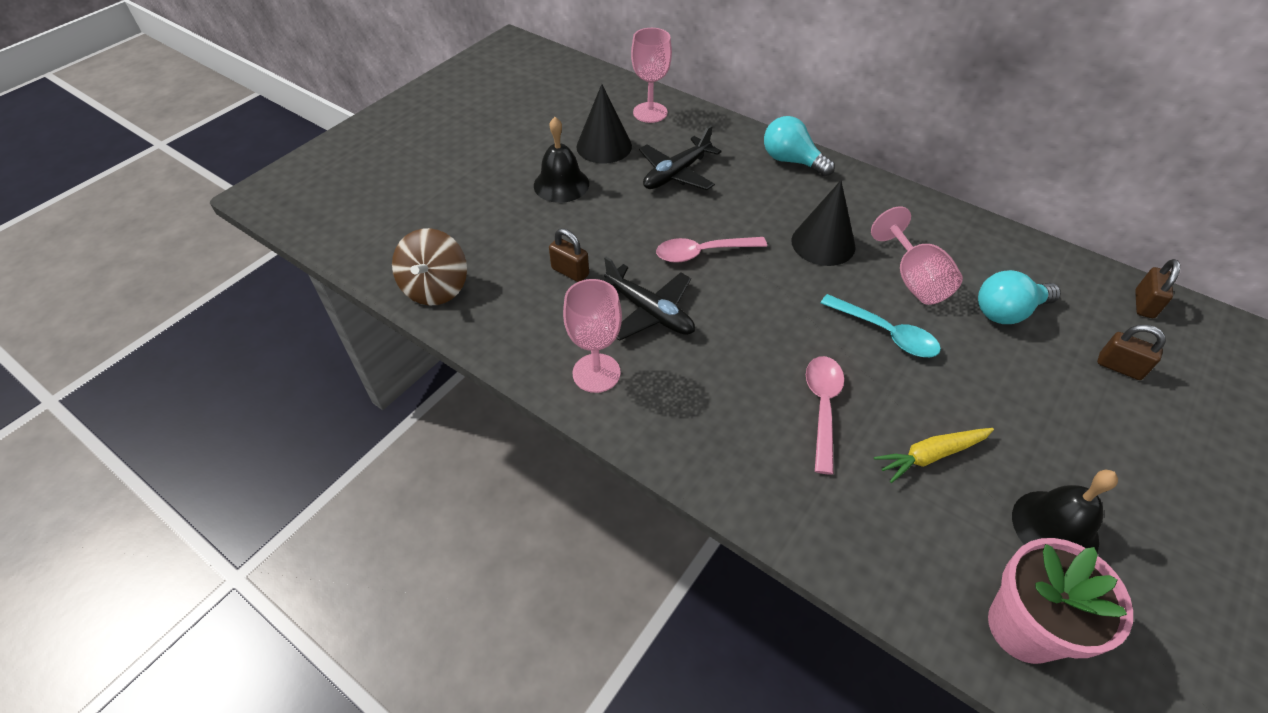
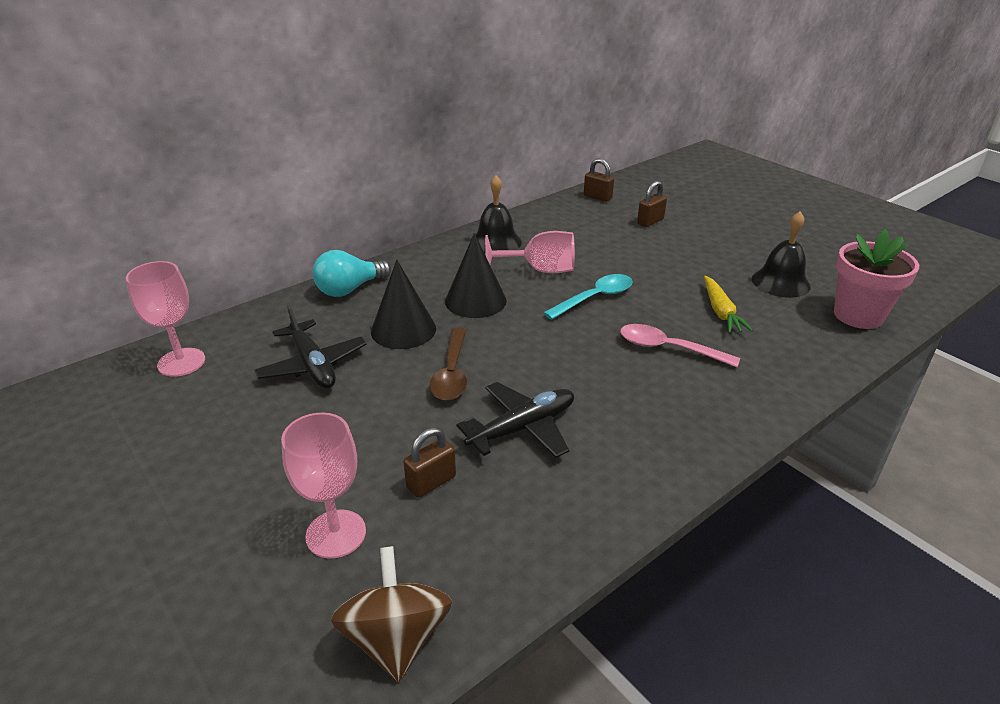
camera: 75 degrees left, 15 degrees down
brown spinning top [392,228,467,306] -> brown spinning top turned 120 degrees counterclockwise [331,546,452,682]
black bell [534,117,589,203] -> black bell moved to [475,175,522,253]
pink goblet [563,279,622,393] -> pink goblet moved to [281,412,366,559]
black cone [577,84,632,163] -> black cone moved to [371,260,436,349]
pink spoon [656,237,767,263] -> brown spoon [430,328,467,401]
turquoise light bulb [978,270,1061,324] -> none

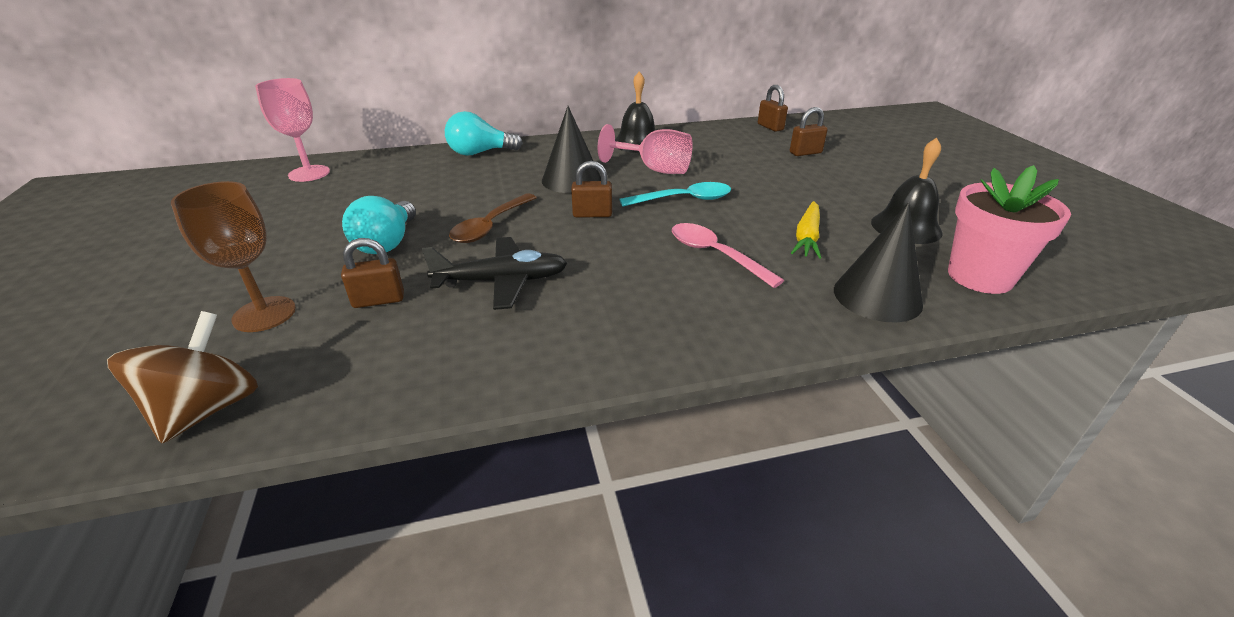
camera: 25 degrees right, 0 degrees up
black plane [254,305,367,388] -> none
pink goblet [281,412,366,559] -> brown goblet [171,181,296,332]
black cone [371,260,436,349] -> black cone moved to [834,202,923,322]
none -> turquoise light bulb [342,196,416,254]
none -> brown padlock [571,161,612,218]

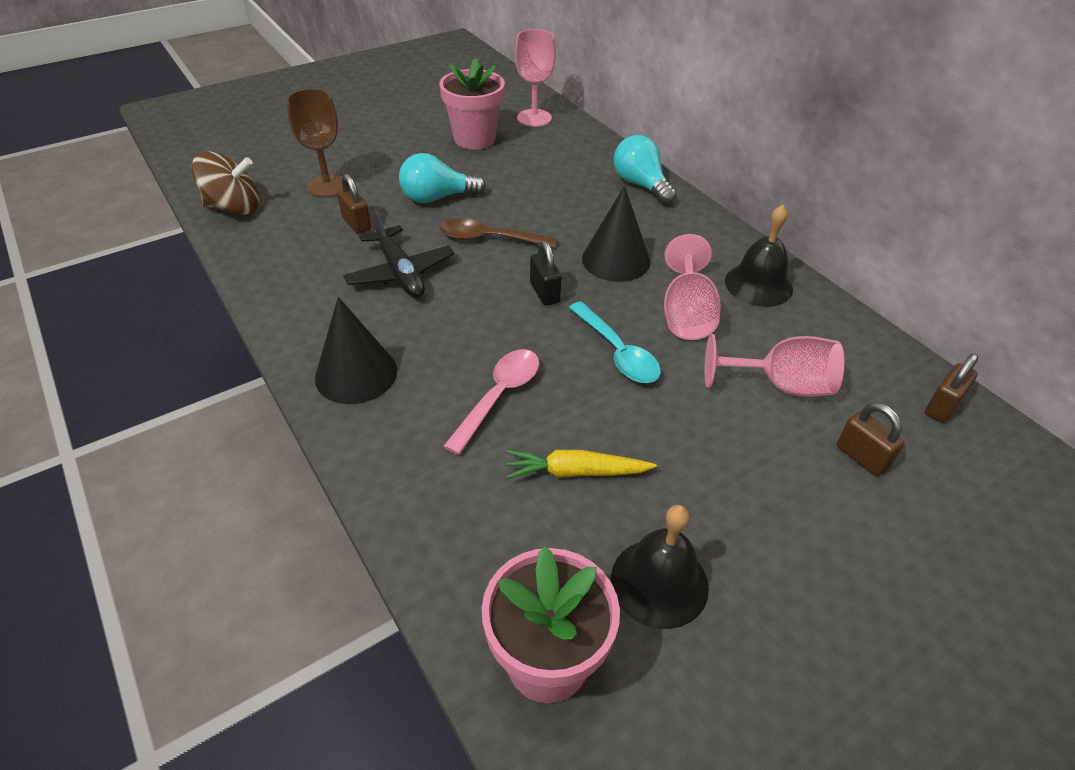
camera: 70 degrees right, 10 degrees up
brown padlock [571,161,612,218] -> black padlock [530,241,562,306]
black cone [834,202,923,322] -> black cone moved to [315,297,397,404]
none -> pink flower pot [439,58,505,150]
none -> pink goblet [705,334,844,397]

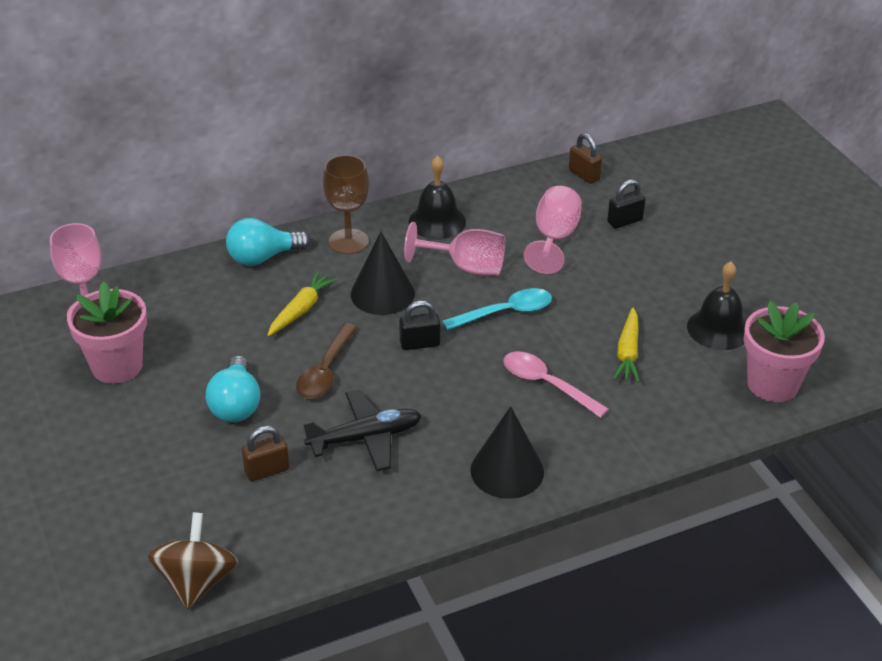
camera: 80 degrees left, 5 degrees down
brown goblet [286,89,343,197] -> brown goblet moved to [323,155,369,254]
brown padlock [837,402,904,476] -> black padlock [607,179,645,229]
none -> yellow carrot [267,271,338,336]

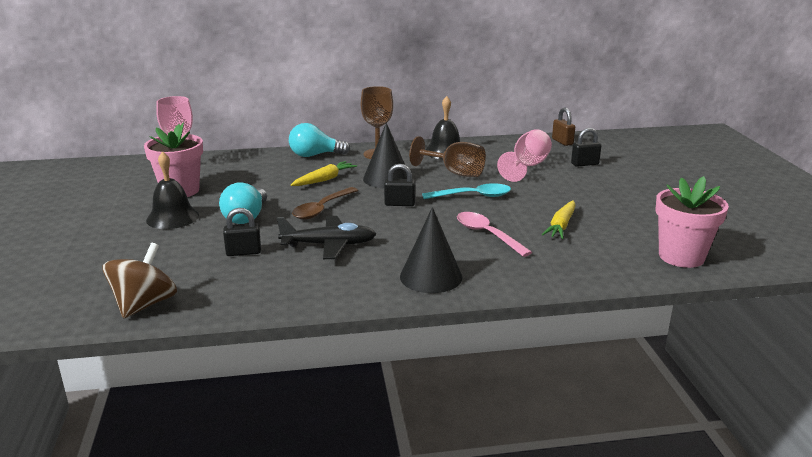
camera: 15 degrees right, 15 degrees down
brown padlock [242,426,289,481] -> black padlock [223,208,261,256]
pink goblet [404,222,505,275] -> brown goblet [409,136,486,177]
black bell [687,261,746,350] -> black bell moved to [146,151,199,229]

